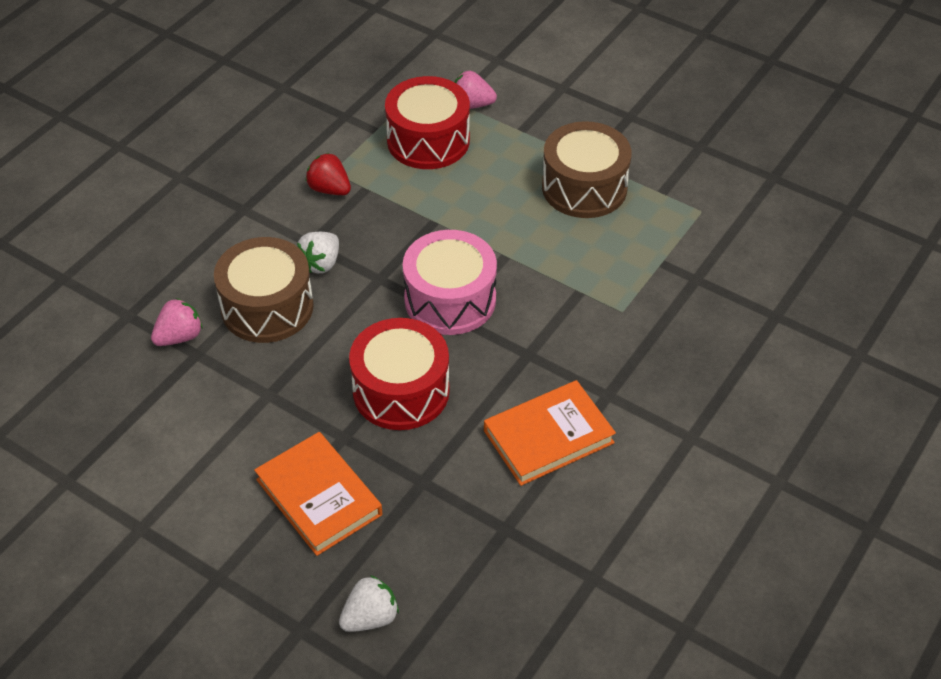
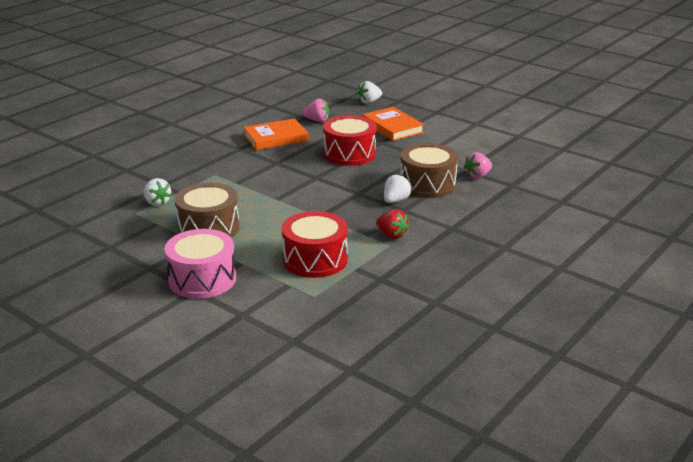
camera: 175 degrees left, 20 degrees down
pink drum [403,230,497,335] -> pink drum moved to [164,229,236,299]
pink strawberry [455,71,497,109] -> pink strawberry moved to [302,99,329,122]
none -> white strawberry [144,178,171,206]

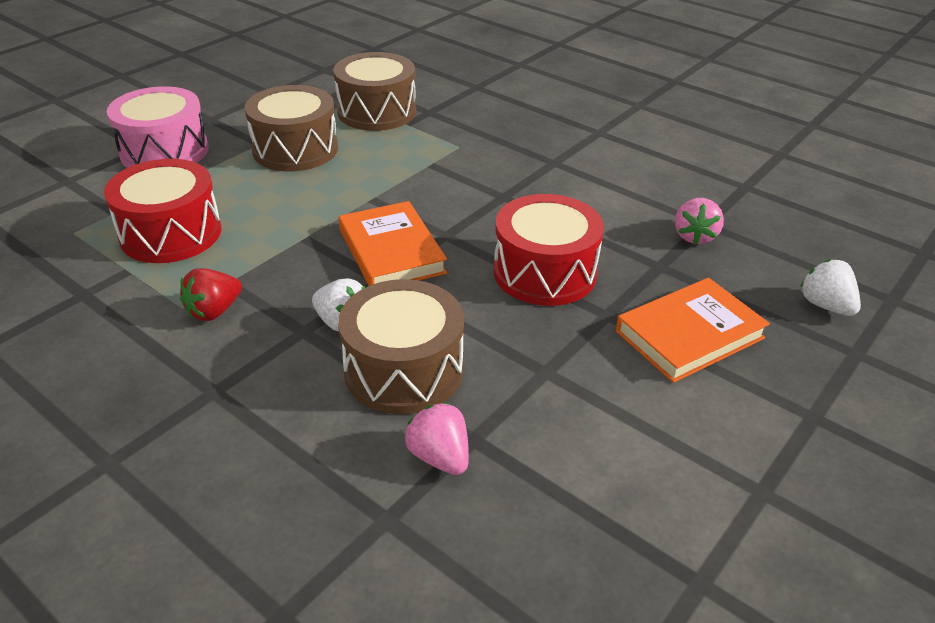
camera: 90 degrees right, 10 degrees up
white strawberry [144,178,171,206] -> brown drum [333,52,416,131]
orange book [243,118,309,150] -> orange book moved to [339,201,447,286]

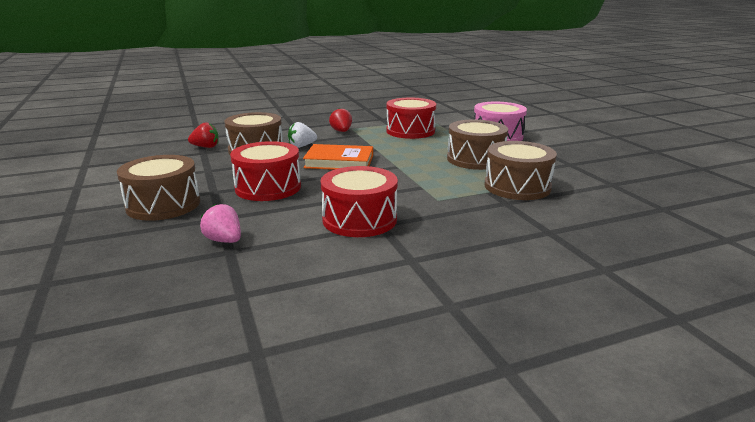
camera: 120 degrees right, 15 degrees down
pink strawberry [405,403,469,475] -> red strawberry [188,122,219,148]
orange book [616,278,770,383] -> brown drum [117,155,200,221]
white strawberry [800,259,861,316] -> none
none -> red drum [321,166,398,237]

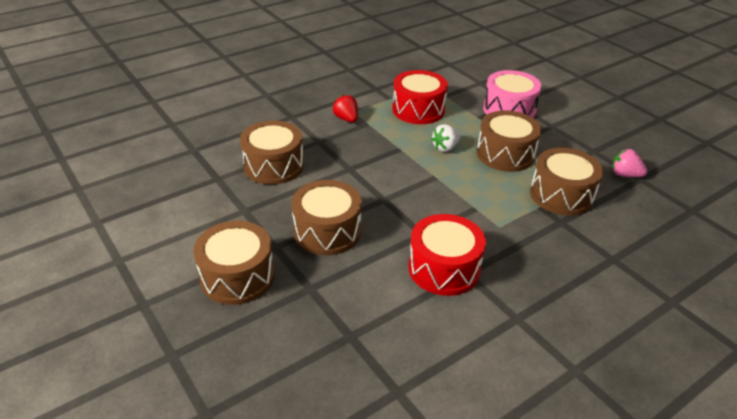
camera: 15 degrees left, 15 degrees up
red strawberry [188,122,219,148] -> none
pink strawberry [200,204,241,243] -> pink strawberry moved to [612,149,647,177]
red drum [230,141,301,201] -> brown drum [291,180,362,255]
white strawberry [288,122,317,148] -> white strawberry moved to [431,124,461,152]
orange book [303,144,373,170] -> none

